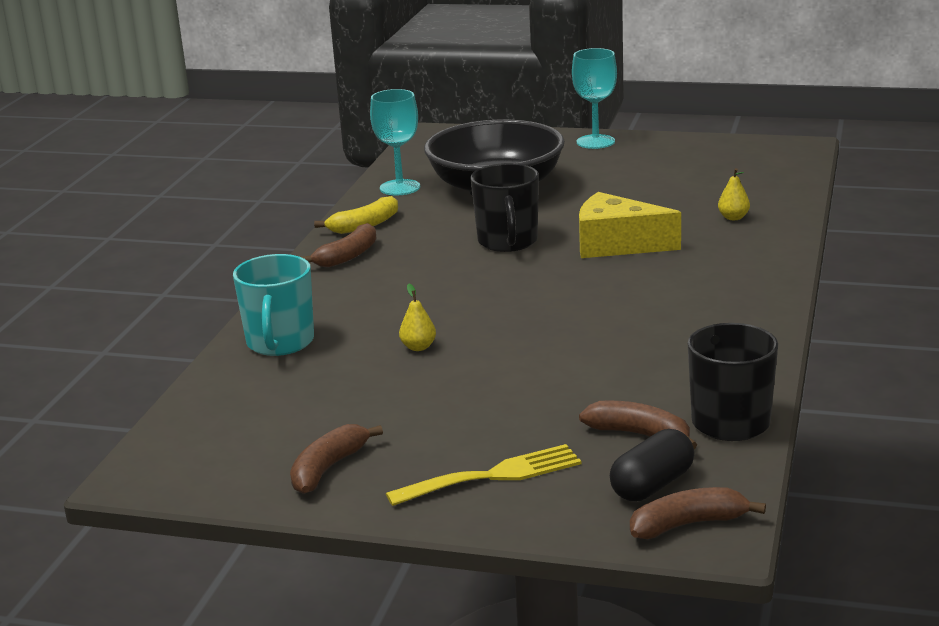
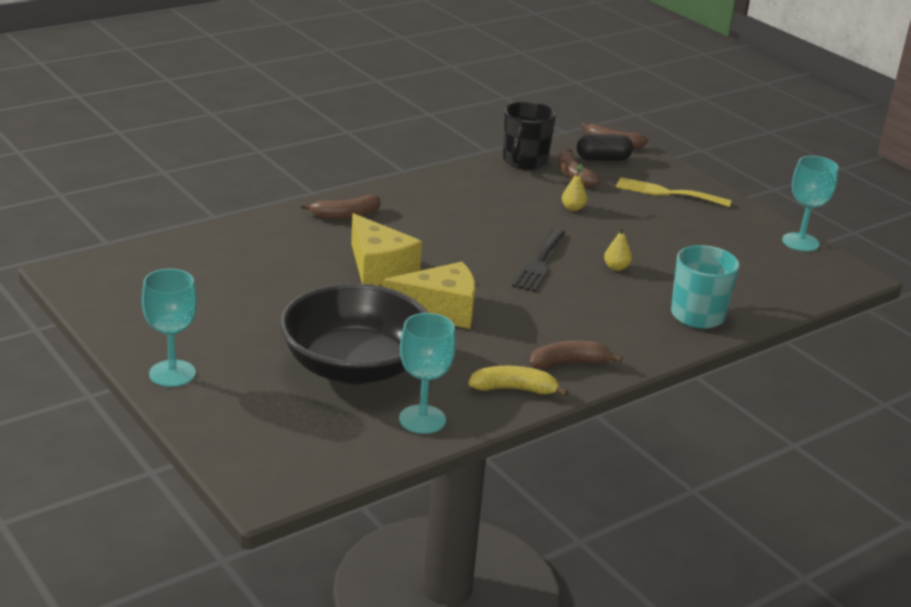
camera: 145 degrees left, 5 degrees up
brown banana [290,424,383,494] -> brown banana moved to [301,195,380,220]
black mug [471,163,539,252] -> yellow cheese [383,262,475,329]
yellow pear [718,168,750,220] -> yellow pear moved to [562,164,587,211]
none -> black fork [512,228,566,292]
none -> turquoise goblet [782,156,838,251]

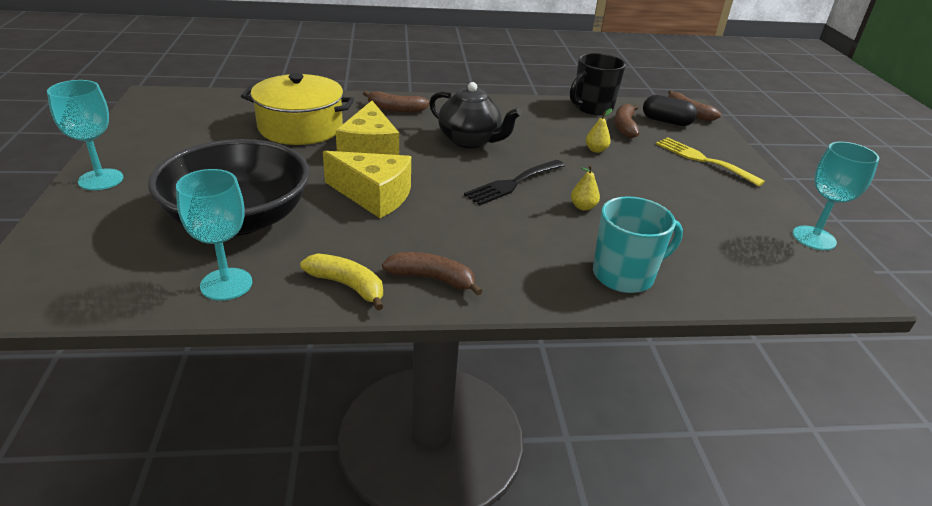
camera: 30 degrees right, 5 degrees up
none -> yellow pot [241,73,354,145]
none -> black teapot [429,82,522,148]

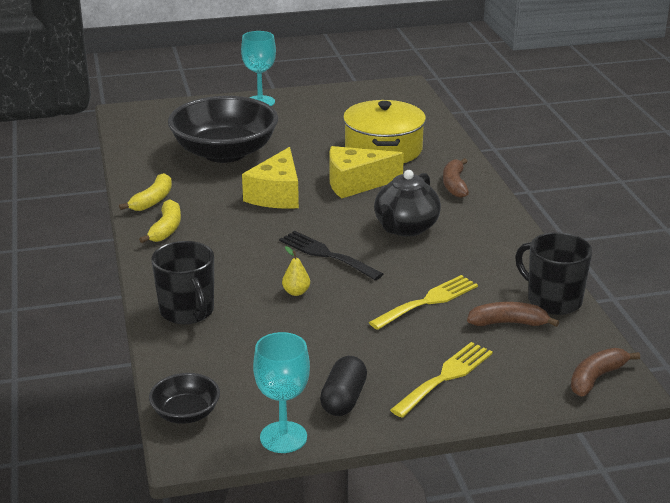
camera: 85 degrees right, 5 degrees down
turquoise goblet [176,169,252,301] -> none
brown banana [382,252,482,296] -> yellow banana [139,199,181,243]
yellow pear [586,108,612,153] -> yellow fork [369,275,478,330]
turquoise mug [593,196,683,293] -> black mug [151,241,214,324]
black capsule [643,95,697,126] -> black capsule moved to [320,356,367,416]
none -> black bowl [149,373,220,424]

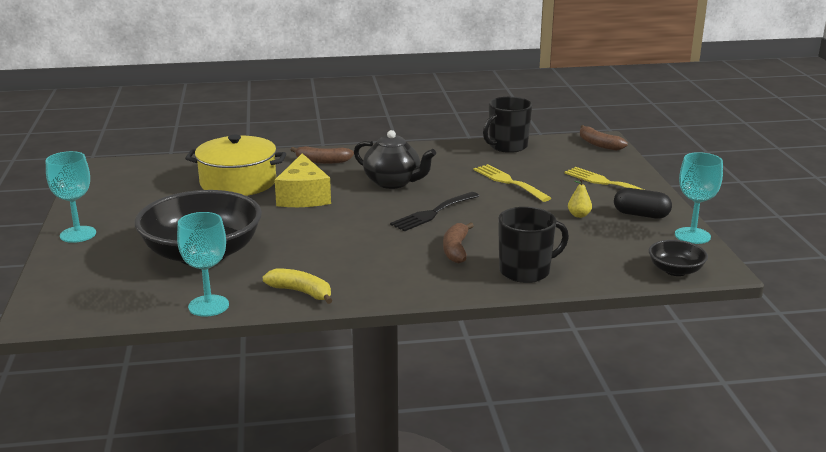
camera: 85 degrees left, 5 degrees down
yellow banana [139,199,181,243] -> none
yellow cheese [242,147,299,209] -> none
yellow pear [282,246,310,296] -> yellow pear moved to [568,178,592,218]
brown banana [467,302,559,327] -> brown banana moved to [443,222,474,263]
none -> turquoise goblet [177,212,229,317]

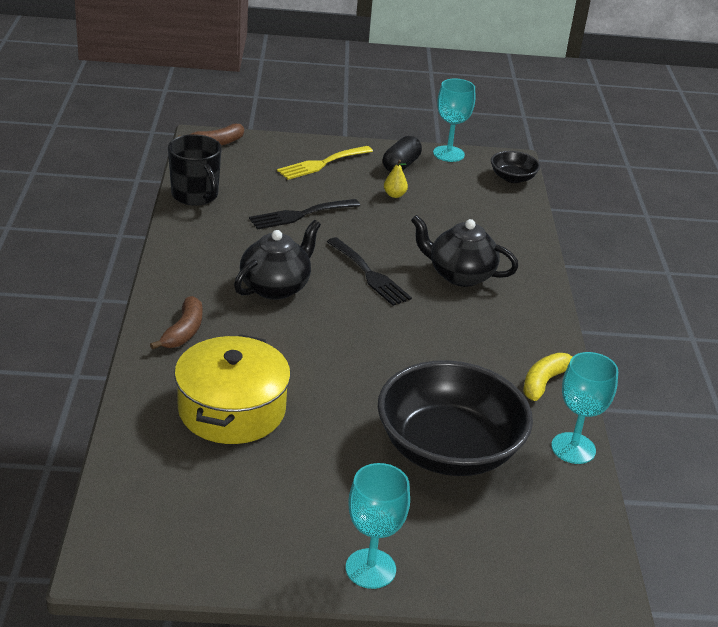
camera: 85 degrees left, 10 degrees up
yellow cheese [275,153,331,207] -> none
brown banana [443,222,474,263] -> black teapot [411,215,518,287]
yellow fork [474,164,551,202] -> black fork [249,199,360,230]
black mug [498,207,569,283] -> none

